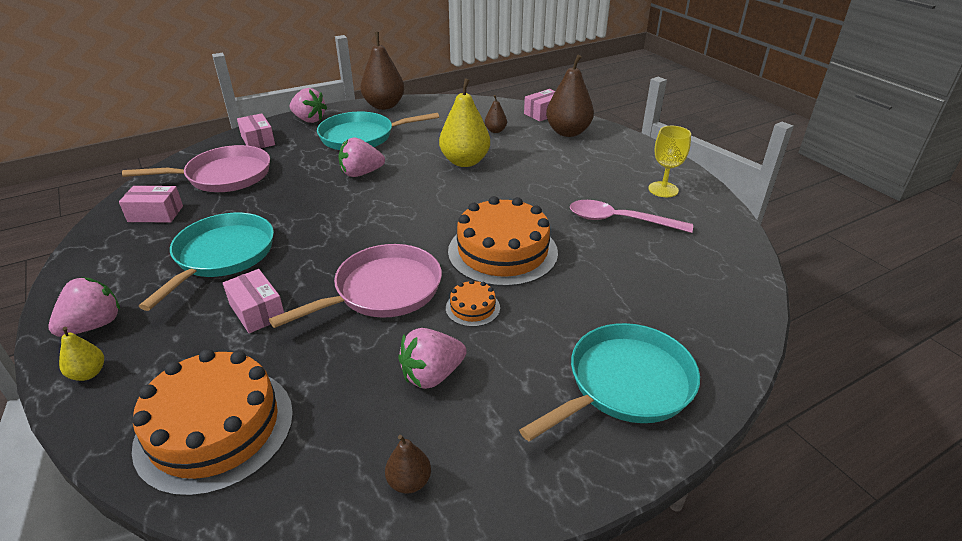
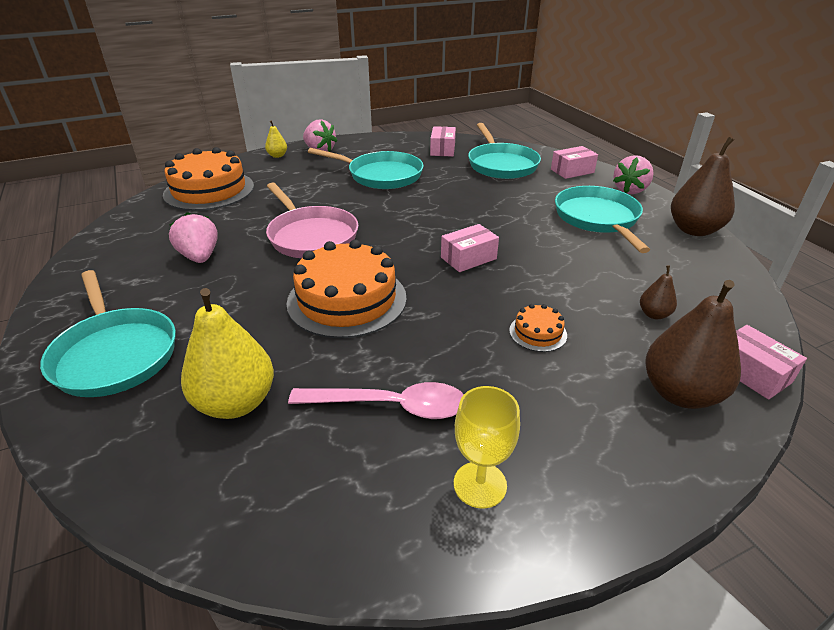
camera: 95 degrees right, 0 degrees up
pink pan [122,145,270,192] -> turquoise pan [468,123,541,179]
pink box [223,269,284,333] -> pink box moved to [441,224,499,272]
pink strawberry [339,137,385,177] -> none
brown pear [385,435,431,494] -> none
yellow pear [439,78,490,167] -> yellow pear moved to [181,288,274,419]
orange cake [446,280,500,327] -> orange cake moved to [509,304,567,352]
pink spoon [570,200,693,233] -> pink spoon turned 75 degrees clockwise [288,382,464,419]

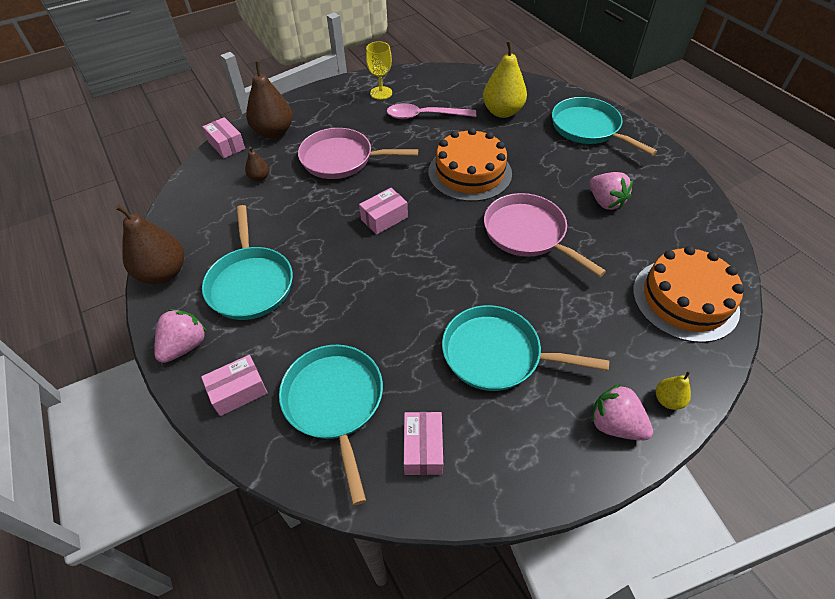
camera: 175 degrees right, 15 degrees up
orange cake [509,304,567,352] -> pink pan [298,128,418,179]

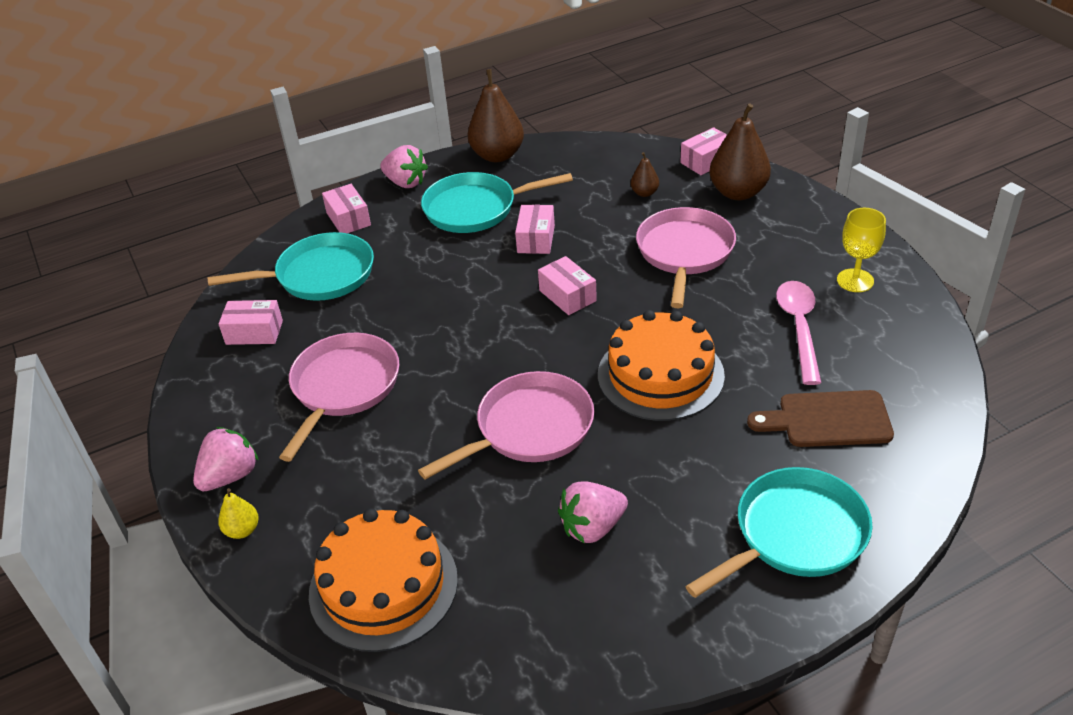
camera: 95 degrees right, 10 degrees down
turquoise pan [442,305,609,391] -> pink pan [279,333,399,462]
yellow pear [483,41,527,118] -> brown cutting board [747,390,894,447]
none -> pink box [515,205,555,254]

